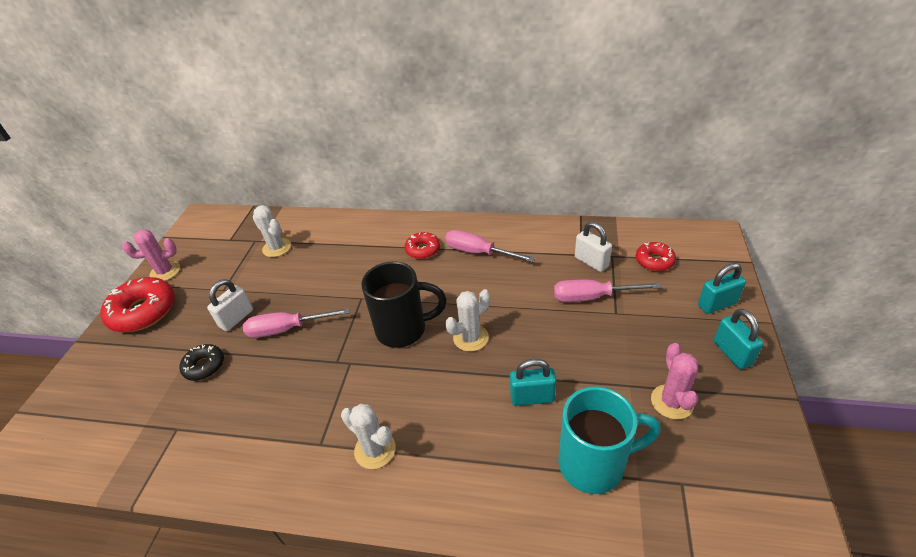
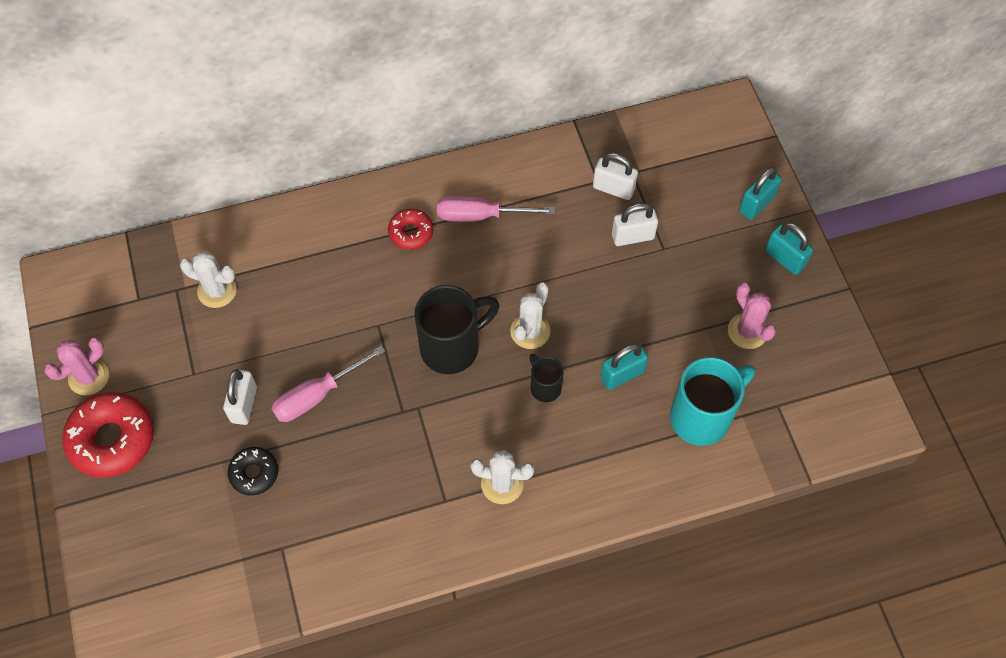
camera: 30 degrees left, 20 degrees up
pink screwdriver [554,279,662,302] -> white padlock [612,203,658,246]
red donut [636,242,676,271] -> none
none -> black mug [529,354,563,402]

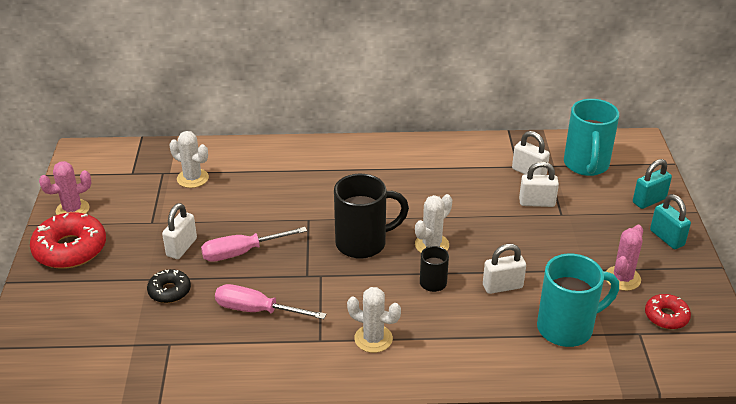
camera: 15 degrees right, 25 degrees down
red donut [388,209,433,250] -> red donut moved to [645,294,691,329]
pink screwdriver [437,196,555,222] -> pink screwdriver moved to [215,284,326,319]
turquoise padlock [600,344,648,390] -> white padlock [483,244,526,294]
pink cactus [728,283,776,349] -> pink cactus turned 45 degrees clockwise [606,225,643,291]
none -> turquoise mug [564,99,619,176]

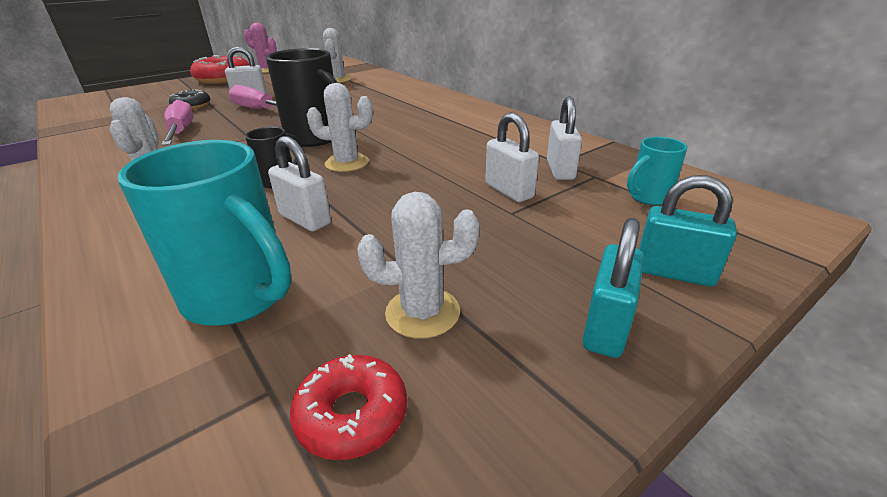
camera: 55 degrees right, 5 degrees down
turquoise mug [564,99,619,176] -> turquoise mug [627,137,687,205], size x0.52
pink cactus [606,225,643,291] -> white cactus [358,192,479,339]

